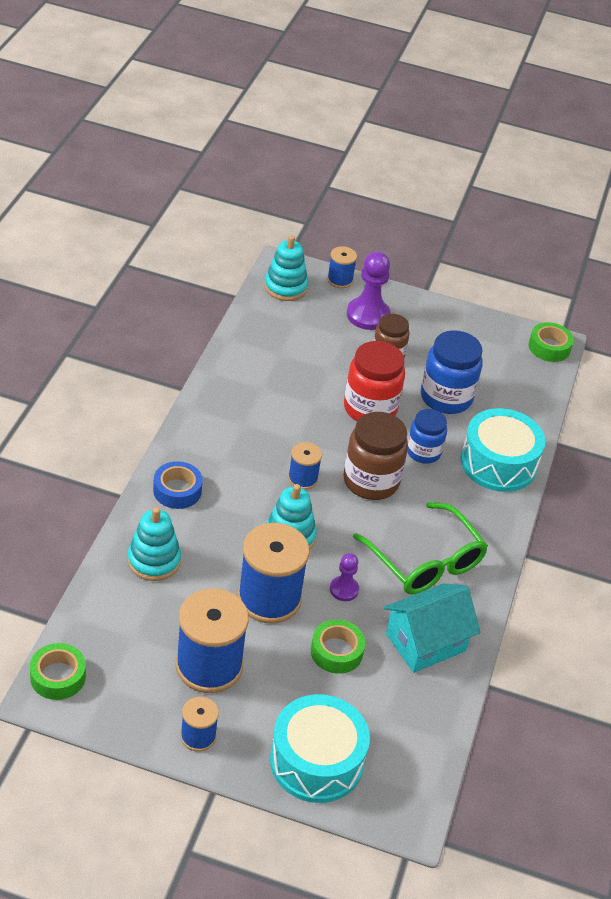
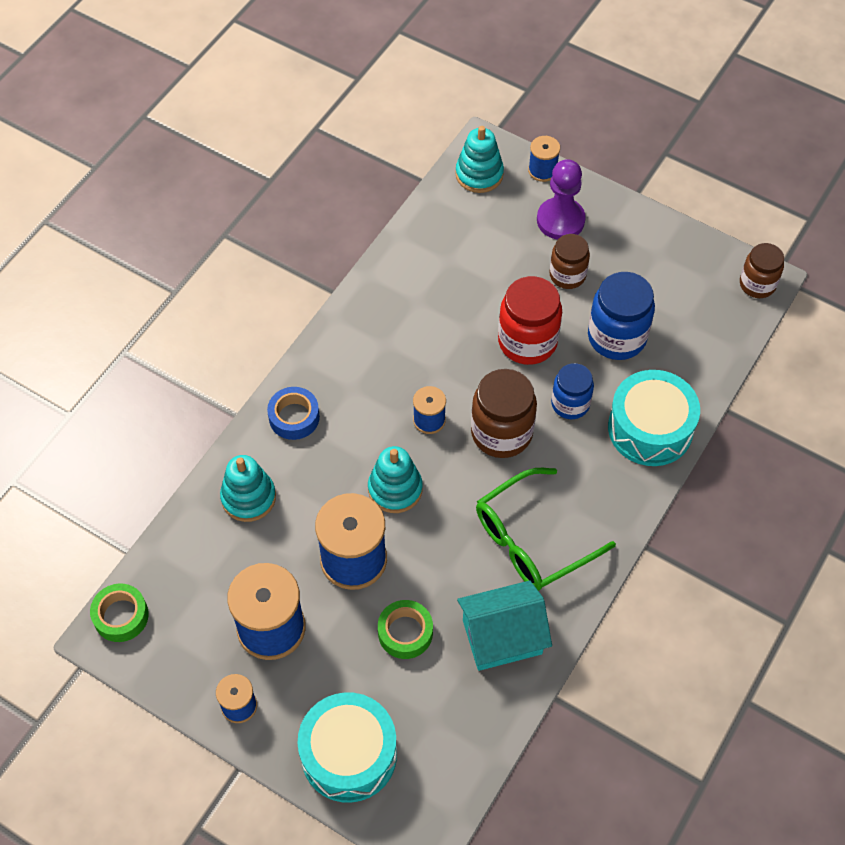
camera: 20 degrees right, 15 degrees up
purple pawn [330,553,359,601] -> none
green glasses [353,502,488,595] -> green glasses turned 75 degrees clockwise [476,468,616,591]
green tape [529,322,574,362] -> brown jar [740,243,784,298]

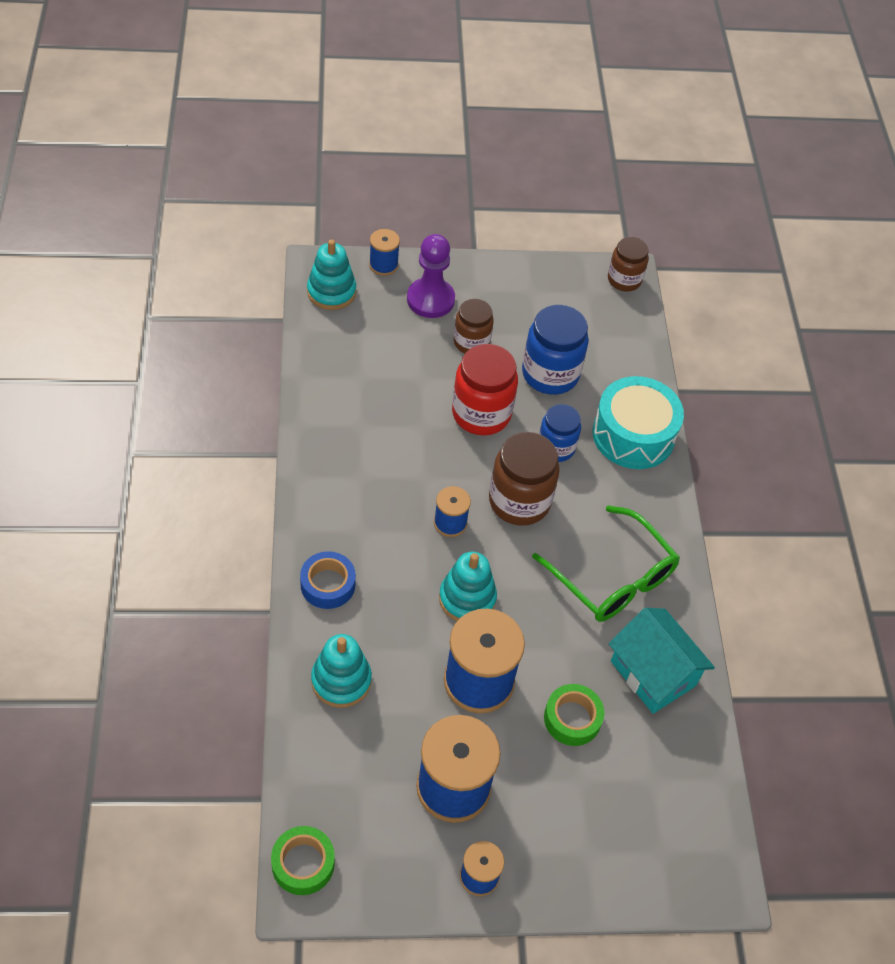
camera: 40 degrees left, 5 degrees down
turquoise drum [297,692,397,803] -> none
turquoise house [457,581,552,671] -> turquoise house turned 75 degrees counterclockwise [609,608,715,714]
green glasses [476,468,616,591] -> green glasses turned 60 degrees counterclockwise [532,505,680,622]

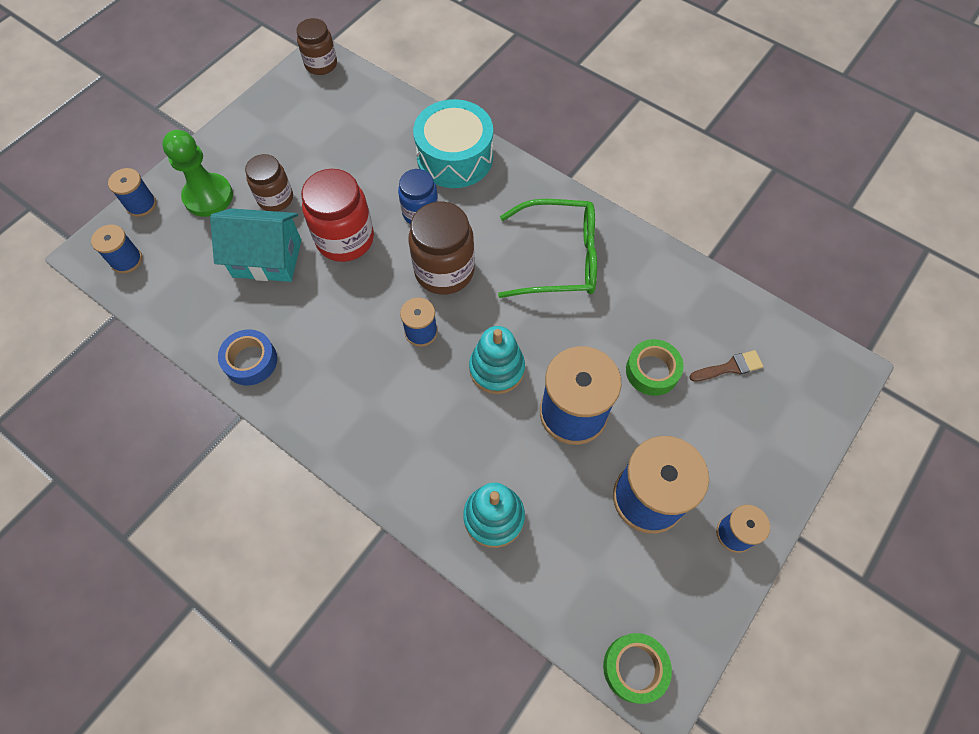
camera: 45 degrees left, 10 degrees up
blue tape [300,551,356,609] -> blue tape moved to [218,329,277,386]
turquoise stacking toy [307,239,356,310] -> blue spool [91,225,142,274]
purple pawn [407,234,455,318] -> green pawn [162,130,233,217]
blue jar [522,305,589,395] -> none
turquoise house [609,608,715,714] -> turquoise house moved to [210,208,301,282]
none -> brown brush [689,350,763,382]

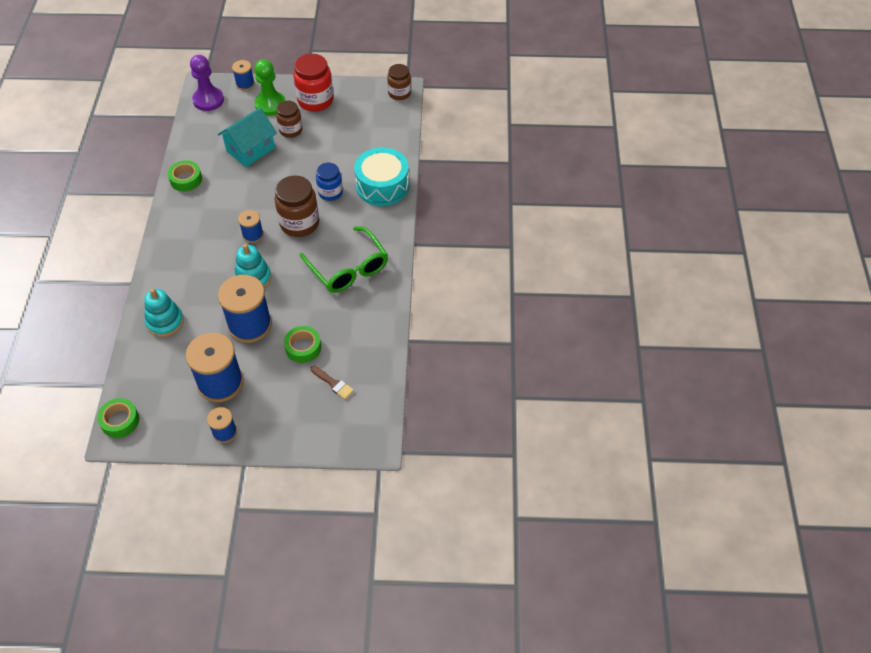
camera: 55 degrees right, 10 degrees down
blue spool [91,225,142,274] -> purple pawn [190,55,224,111]
turquoise house [210,208,301,282] -> turquoise house turned 75 degrees clockwise [218,107,277,167]
blue tape [218,329,277,386] -> green tape [168,160,202,192]
red jar [301,169,374,262] -> red jar moved to [294,54,333,112]

